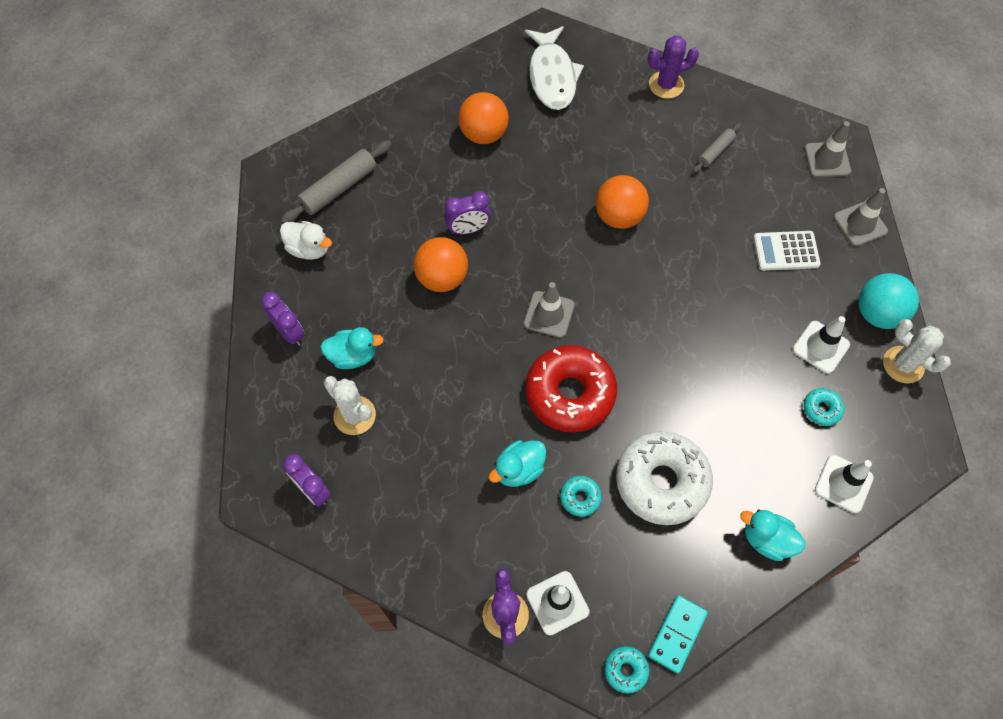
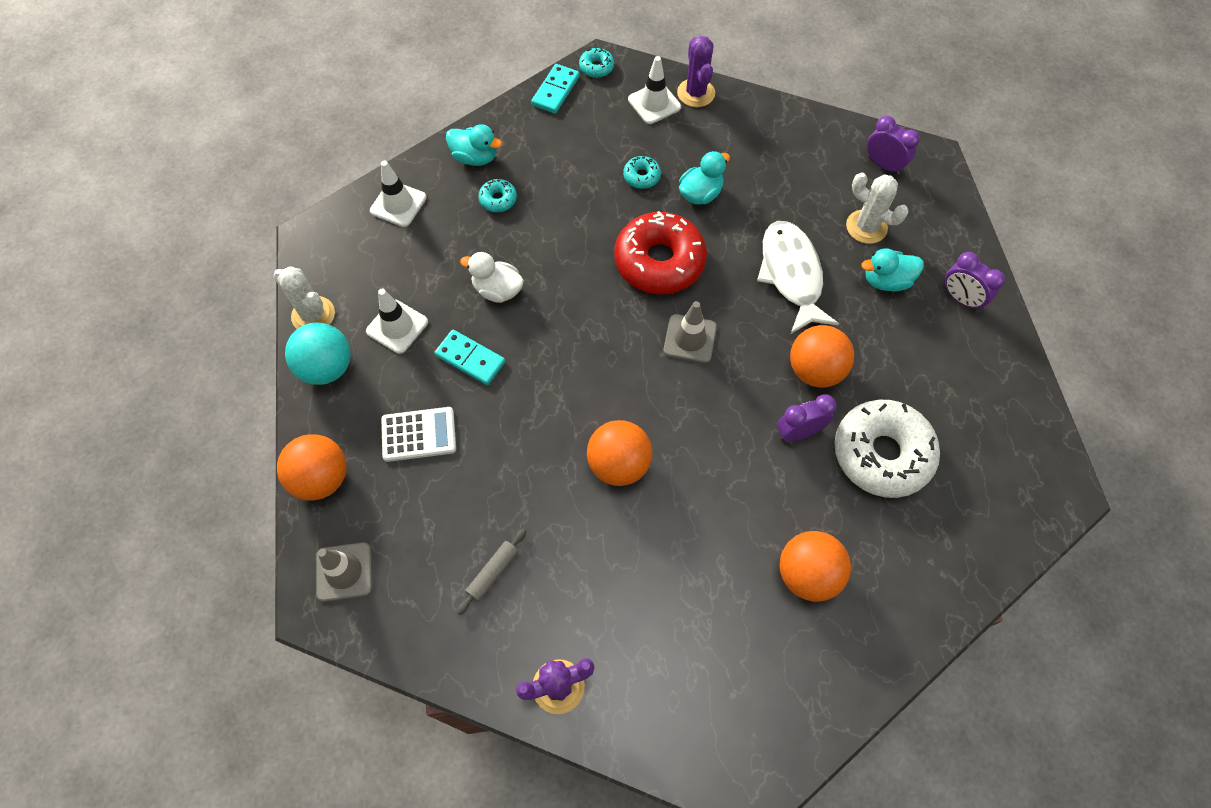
camera: 175 degrees right, 0 degrees up
white duck [280,221,332,260] -> white duck moved to [460,252,524,303]
grey rolling pin [281,140,392,224] -> none
white fish [525,26,584,110] -> white fish moved to [757,221,839,334]
white donut [616,431,713,525] -> white donut moved to [834,400,940,498]
turquoise donut [804,388,844,426] -> turquoise donut moved to [478,179,517,212]
grey traffic cone [833,188,888,247] -> orange ball [277,434,346,501]
none -> turquoise domino [434,330,505,385]

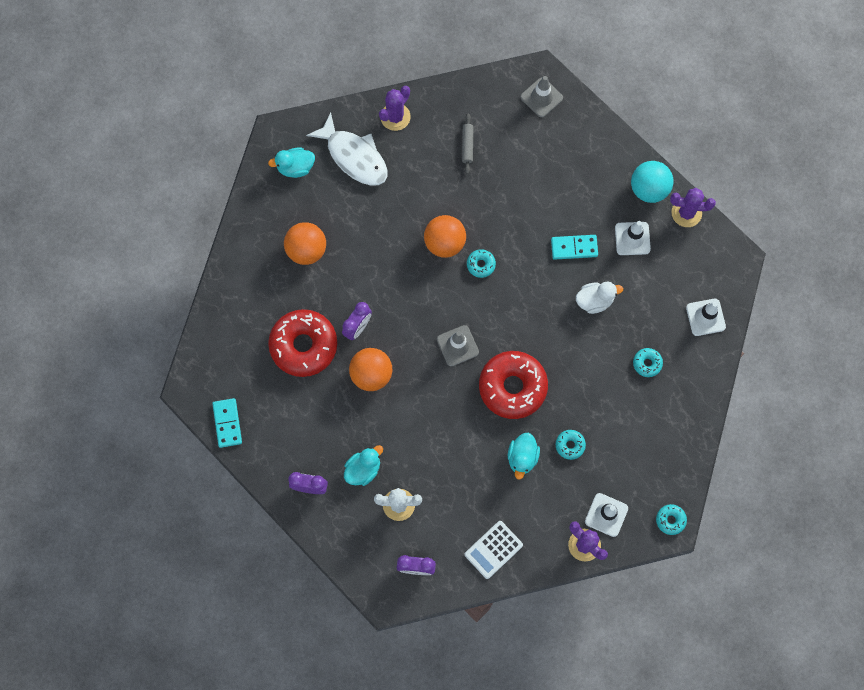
camera: 145 degrees right, 10 degrees up
white cactus [273,266,335,329] -> purple cactus [670,188,716,227]
orange ball [277,434,346,501] -> none
white calculator [381,407,456,462] -> white calculator moved to [464,521,523,579]
turquoise duck [446,124,502,166] -> turquoise duck moved to [268,147,315,178]
turquoise domino [531,64,580,114] -> turquoise domino moved to [212,398,242,448]
white fish [757,221,839,334] -> white fish moved to [306,112,387,186]
white donut [834,400,940,498] -> red donut [268,309,337,377]
none -> turquoise donut [467,249,496,278]

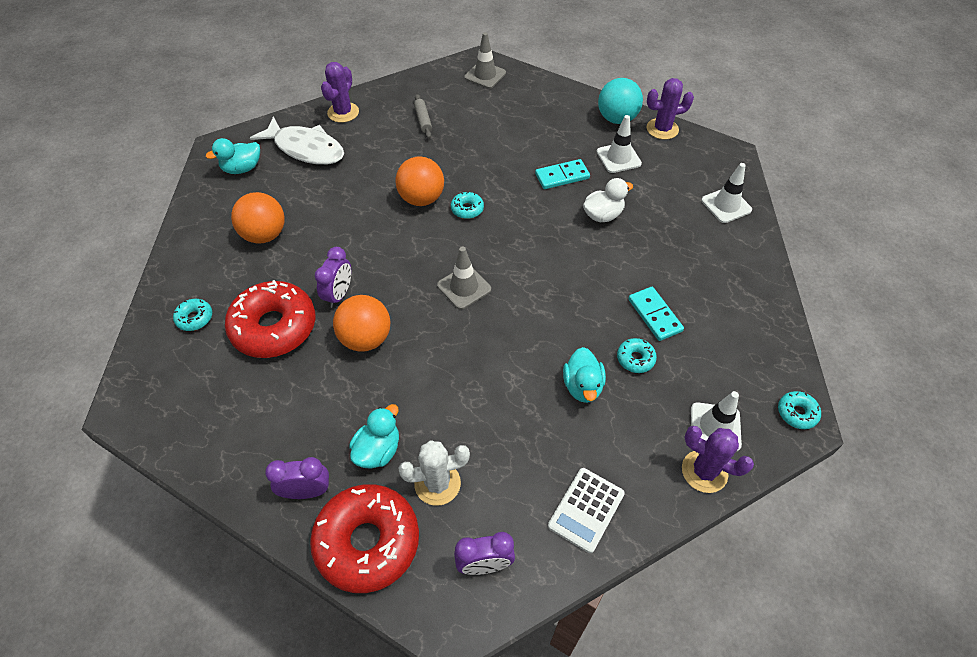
camera: 15 degrees left, 20 degrees down
turquoise domino [212,398,242,448] -> turquoise domino moved to [628,287,684,341]
red donut [479,351,548,419] -> red donut moved to [310,484,419,593]
turquoise donut [633,348,663,377] -> turquoise donut moved to [173,299,212,331]

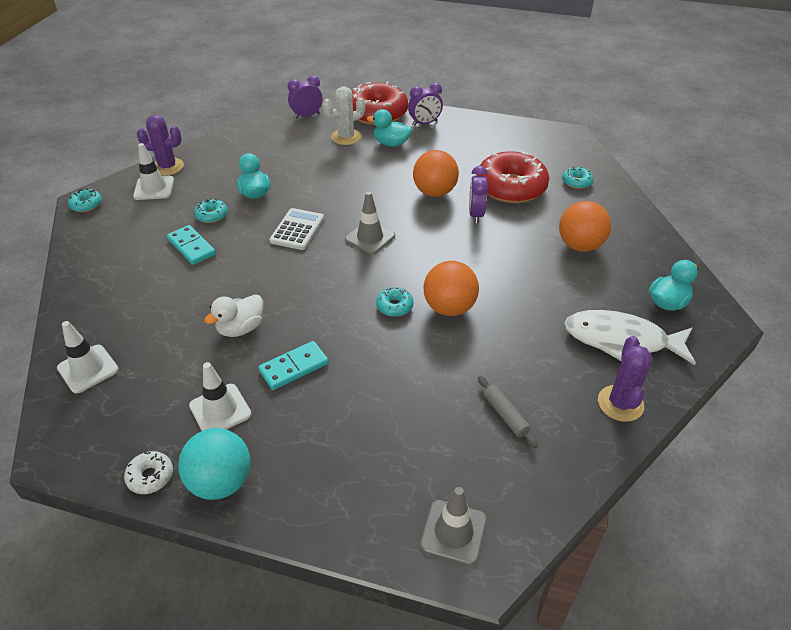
camera: 165 degrees right, 10 degrees down
turquoise duck [349,404,399,469] -> turquoise duck turned 90 degrees clockwise [367,109,412,147]
white calculator [548,468,625,553] -> white calculator moved to [269,208,324,250]
purple cactus [646,78,694,140] -> white donut [124,451,173,494]

